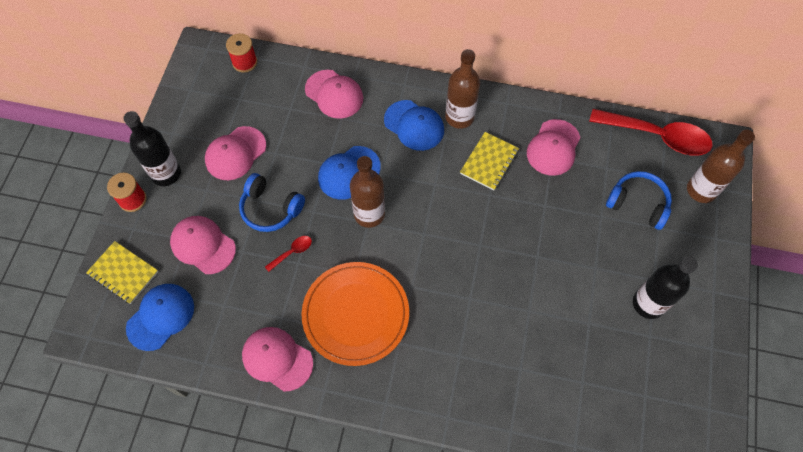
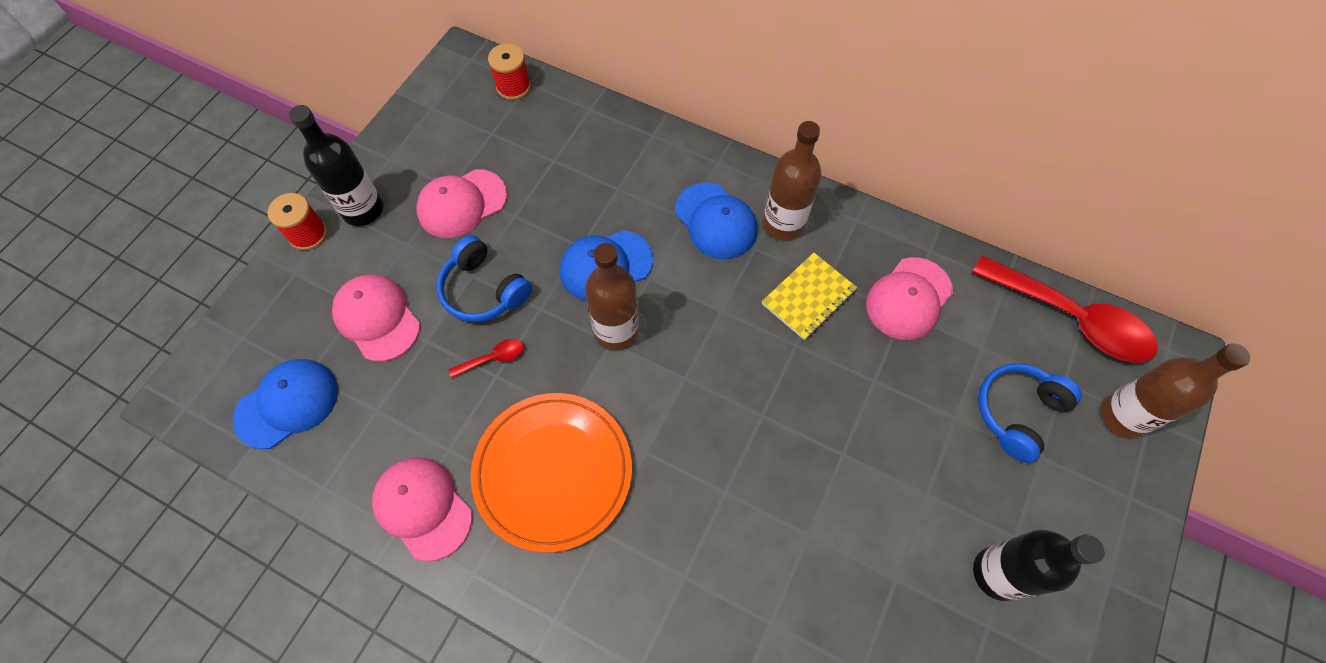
camera: 15 degrees right, 0 degrees up
yellow notebook [86,241,158,304] -> none
pink cap [305,70,363,119] -> none
blue headphones [606,171,672,230] -> blue headphones turned 90 degrees counterclockwise [978,363,1082,463]

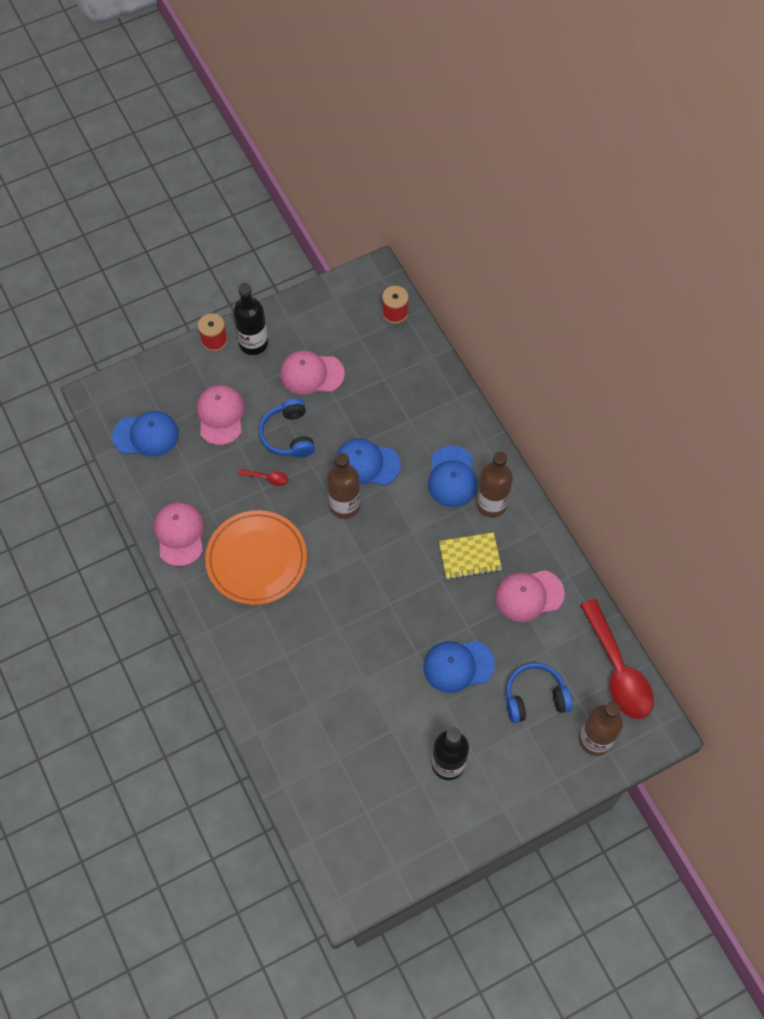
camera: 35 degrees right, 0 degrees up
none -> blue cap [423,641,495,693]

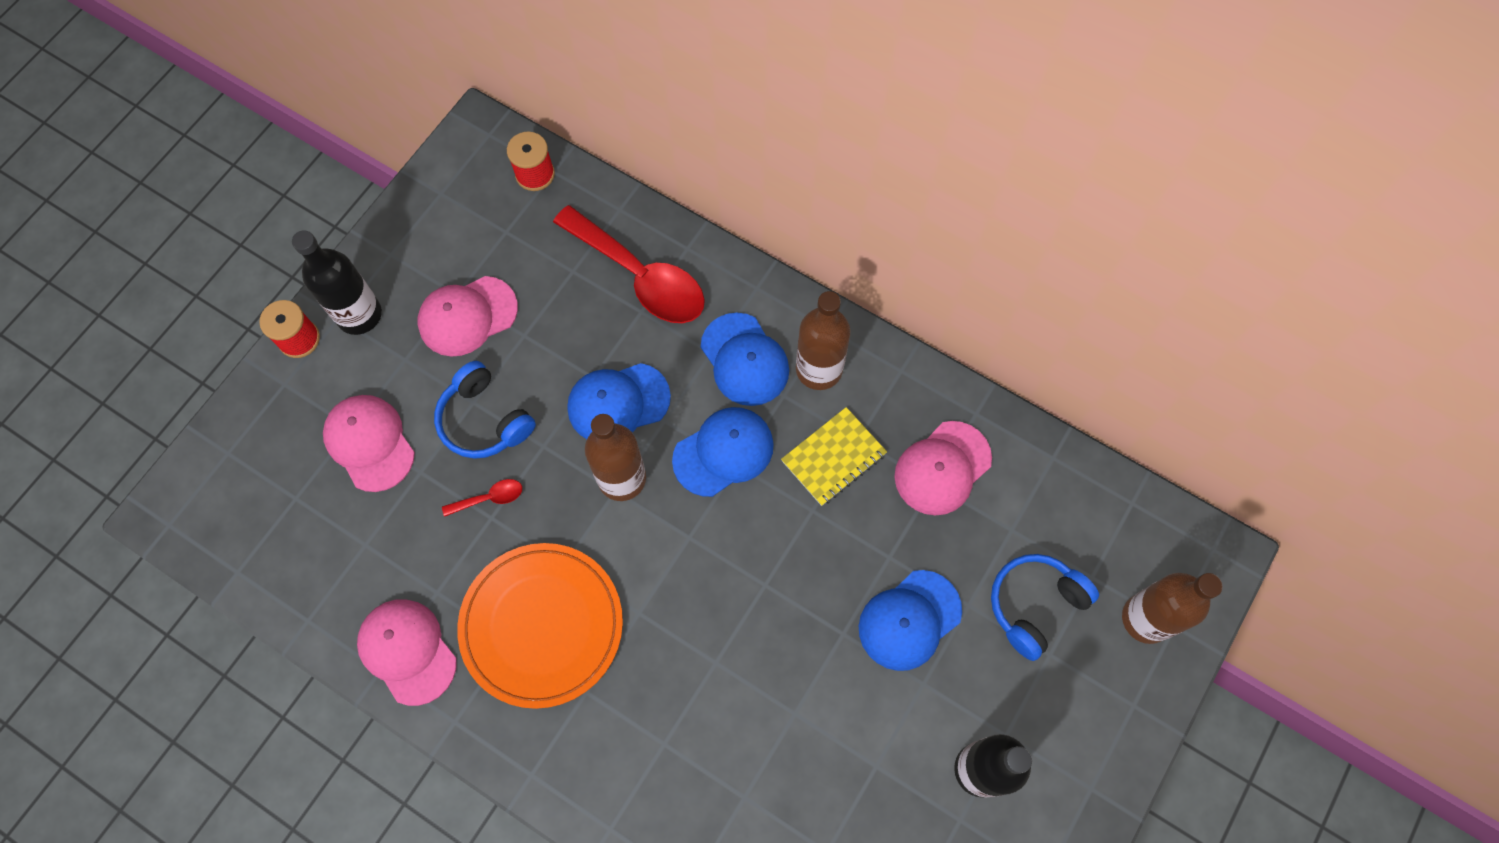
camera: 30 degrees left, 5 degrees up
blue cap [112,411,179,457] -> blue cap moved to [672,407,774,497]
red spoon [580,599,654,719] -> red spoon moved to [553,205,705,323]

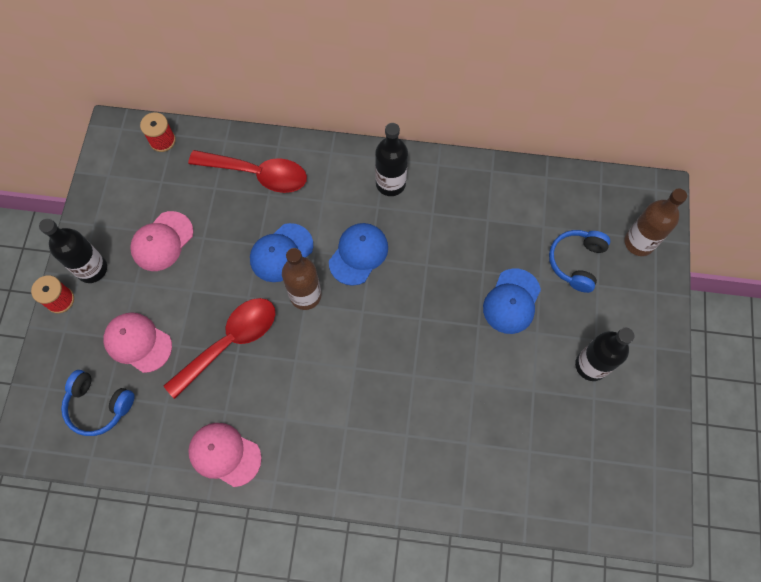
camera: 25 degrees left, 0 degrees up
blue headphones [434,361,536,459] -> blue headphones moved to [61,370,135,436]
red spoon [442,479,522,517] -> red spoon [163,298,275,399], size x2.42
orange plate [457,543,623,709] -> none
blue cap [701,313,789,406] -> none
yellow notebook [781,407,887,506] -> none
brown bottle [796,291,850,390] -> black bottle [375,123,408,196]
pink cap [895,421,992,515] -> none

